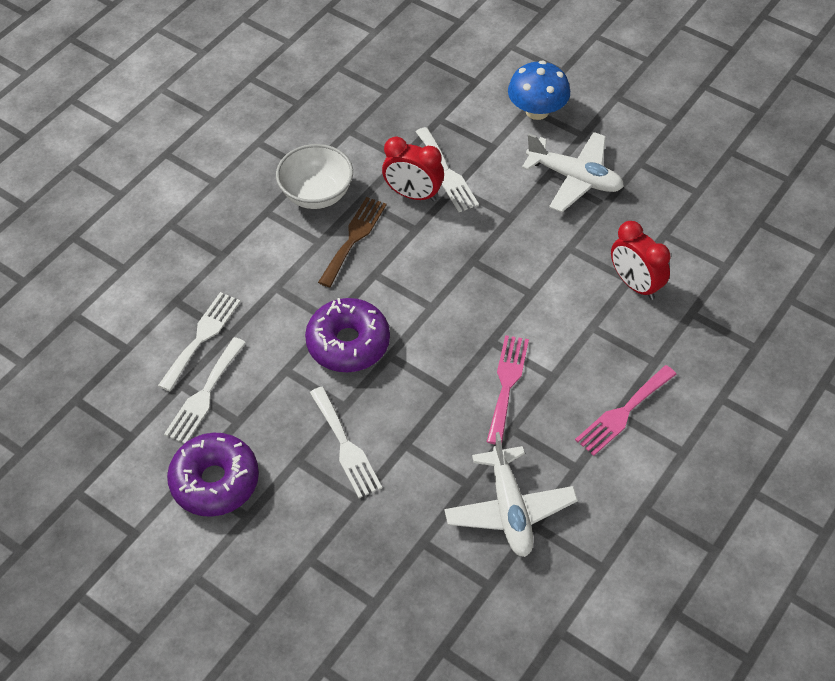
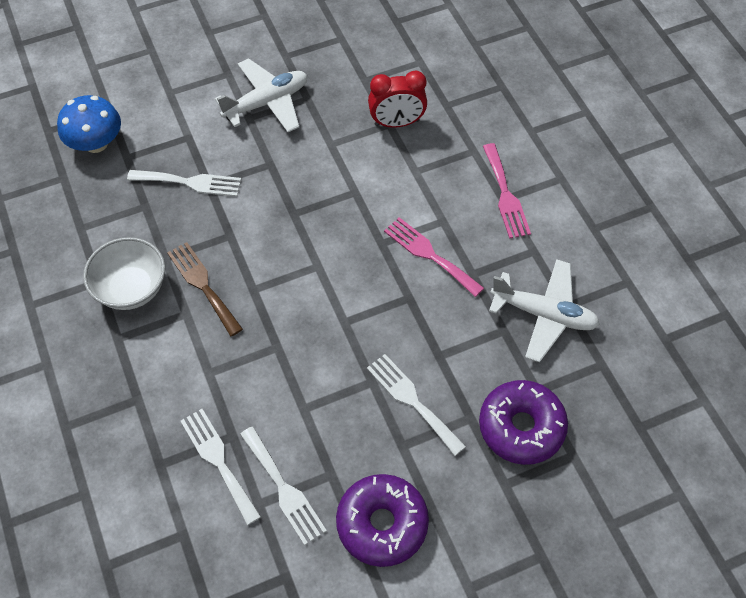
camera: 60 degrees left, 5 degrees up
purple donut [305,298,390,372] -> purple donut moved to [479,380,568,465]
white fork [310,387,382,498] -> white fork turned 135 degrees counterclockwise [367,354,466,456]
red clock [382,137,444,201] -> none
blue mushroom [508,60,570,120] -> blue mushroom moved to [57,95,121,153]

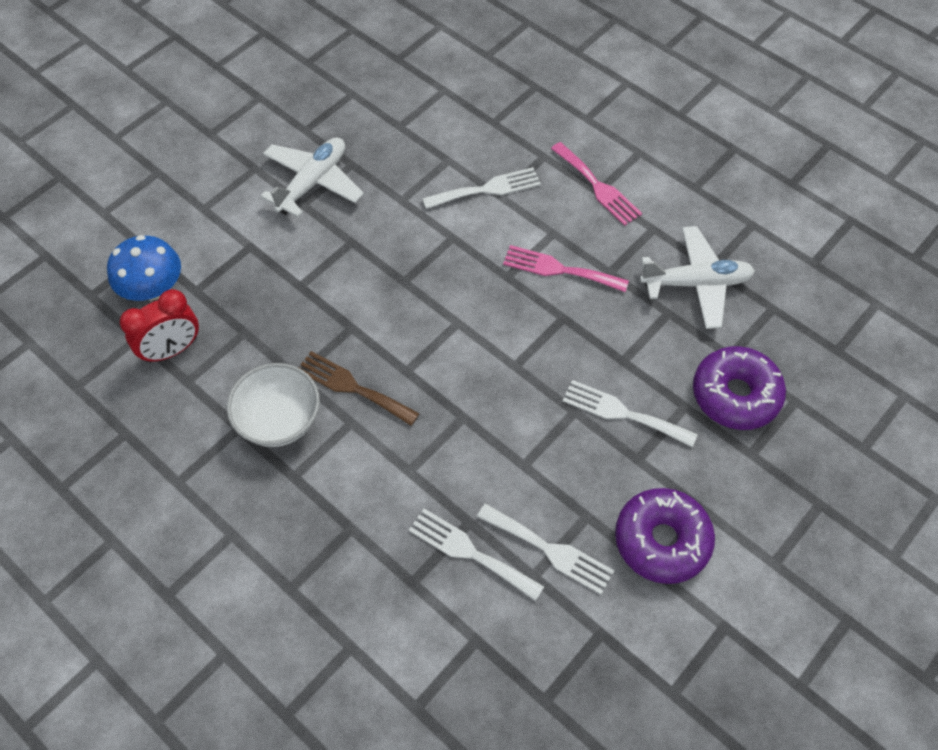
camera: 25 degrees left, 0 degrees up
white fork [127,170,241,197] -> white fork moved to [422,167,541,209]
red clock [368,71,427,128] -> red clock moved to [120,289,199,363]

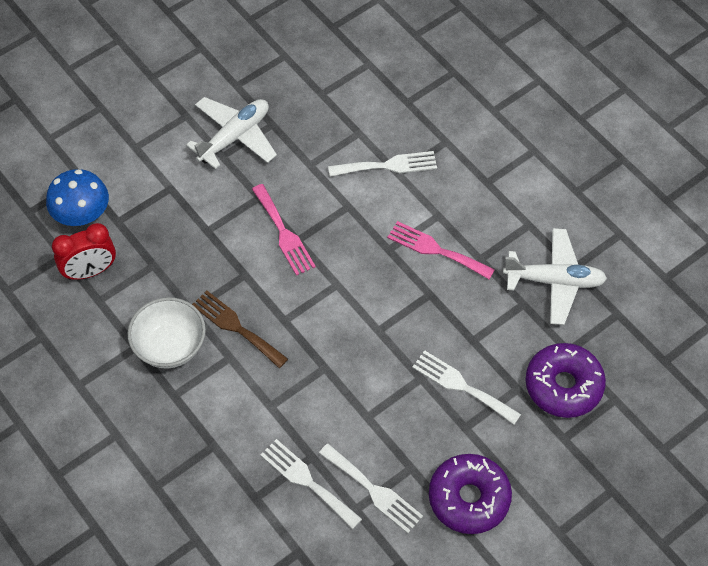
camera: 10 degrees right, 0 degrees up
pink fork [551,142,642,226] -> pink fork moved to [252,184,316,276]

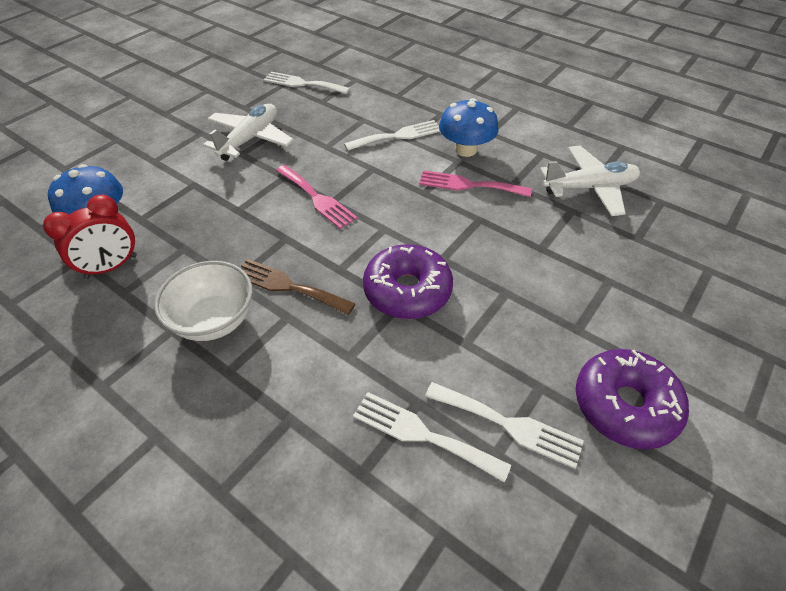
camera: 15 degrees left, 10 degrees down
white fork [412,350,521,425] -> white fork moved to [263,72,350,94]
purple donut [525,343,606,418] -> purple donut moved to [363,244,453,319]
none -> blue mushroom [439,98,499,157]

